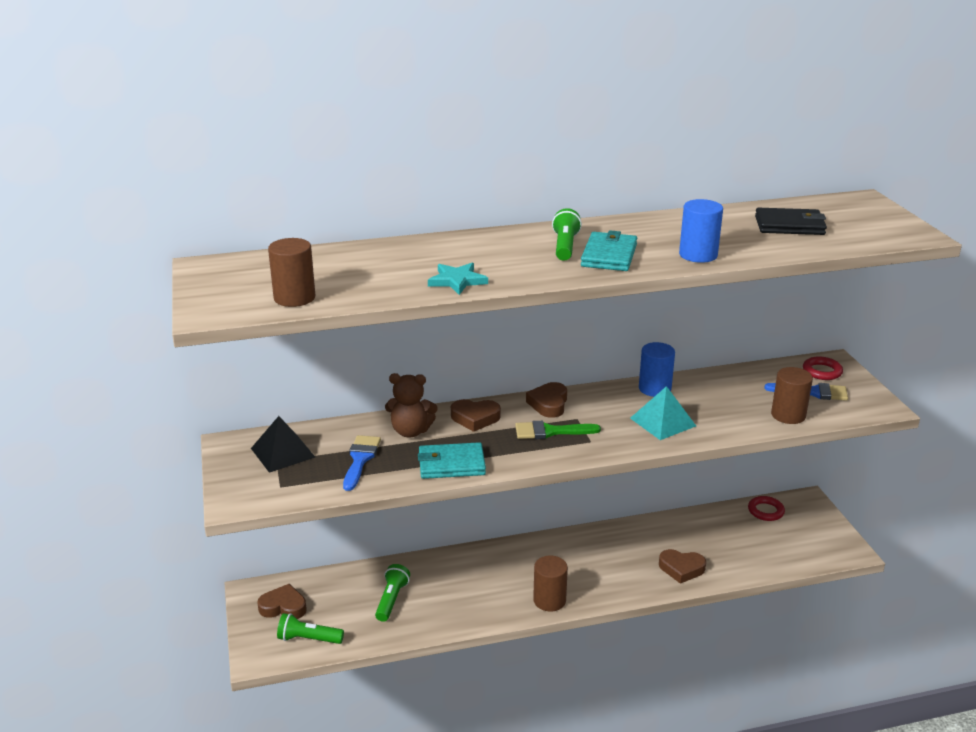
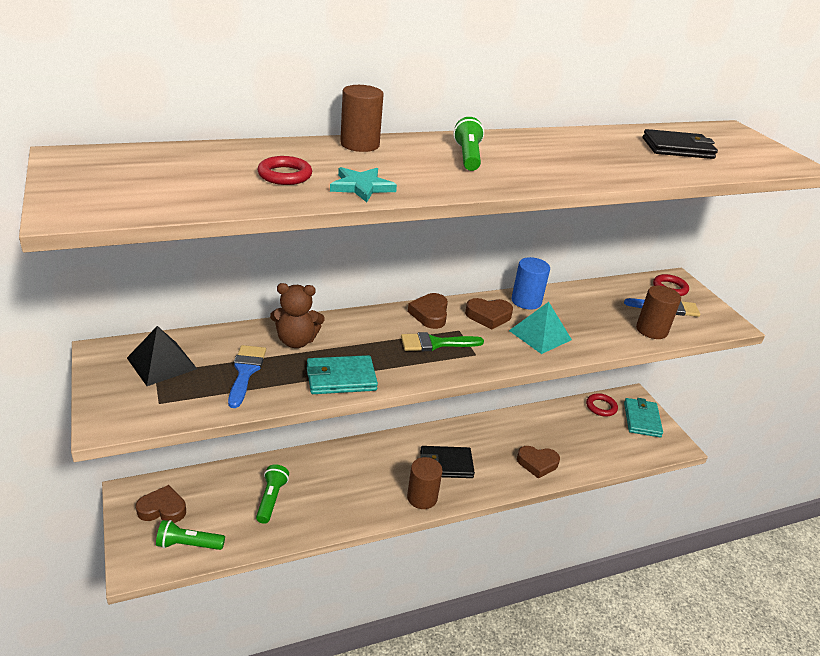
camera: 10 degrees left, 5 degrees up
brown cylinder [268,238,315,307] -> brown cylinder moved to [340,85,384,152]
brown heart [451,399,501,432] -> brown heart moved to [465,298,513,330]
turquoise wallet [581,230,637,271] -> turquoise wallet moved to [624,398,663,437]
blue cylinder [679,199,723,263] -> none
none -> red ring [258,156,312,185]
none -> black wallet [420,446,475,478]

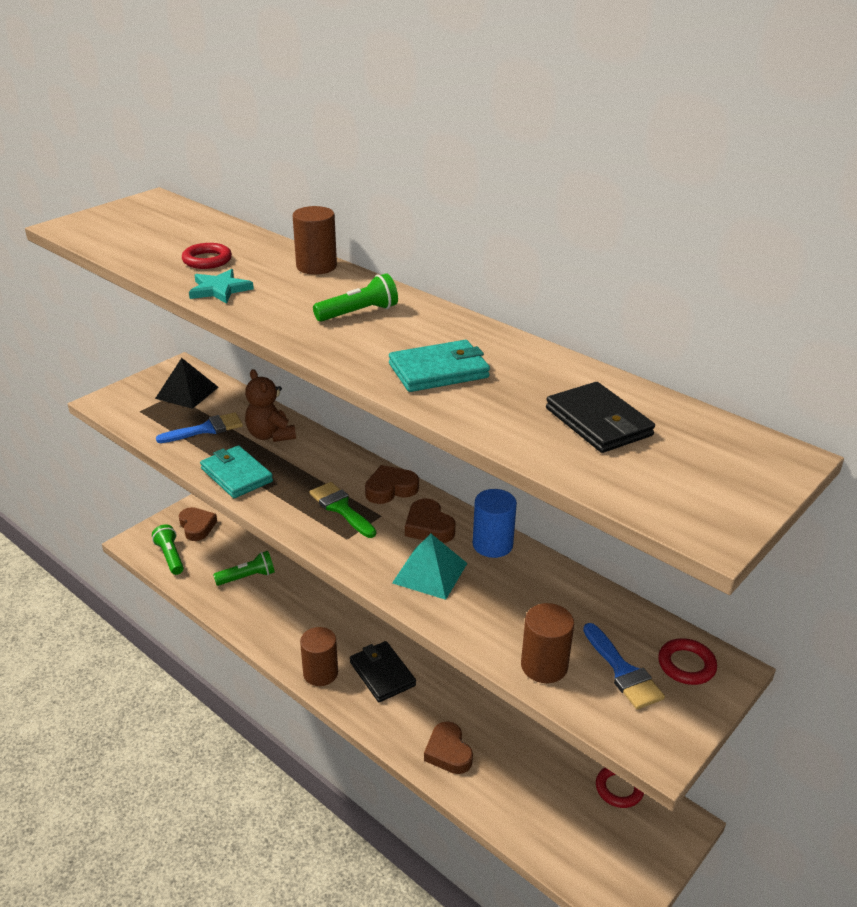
camera: 65 degrees right, 0 degrees up
turquoise wallet [624,398,663,437] -> turquoise wallet moved to [389,340,490,392]

